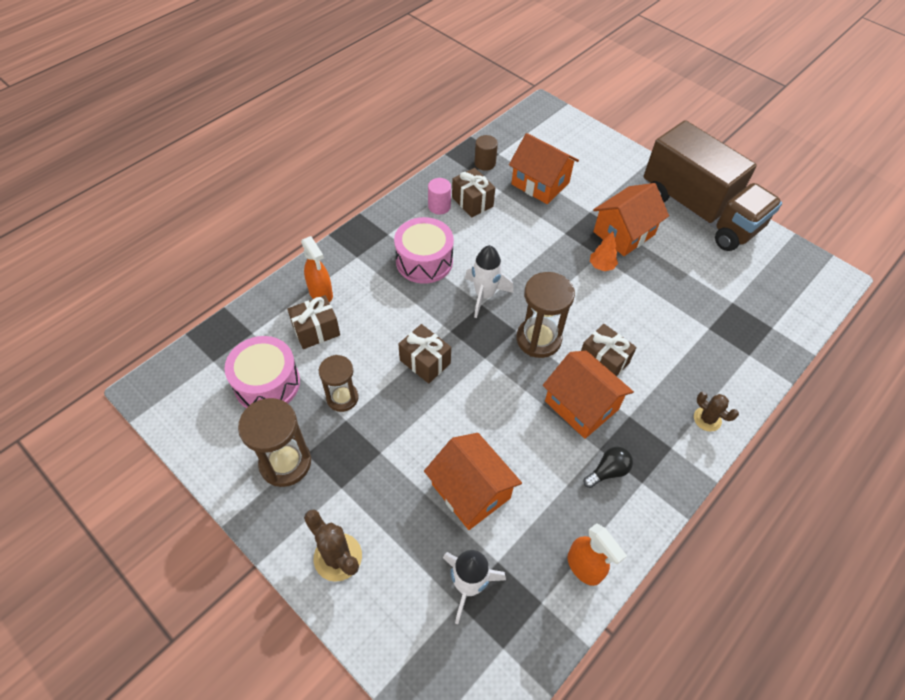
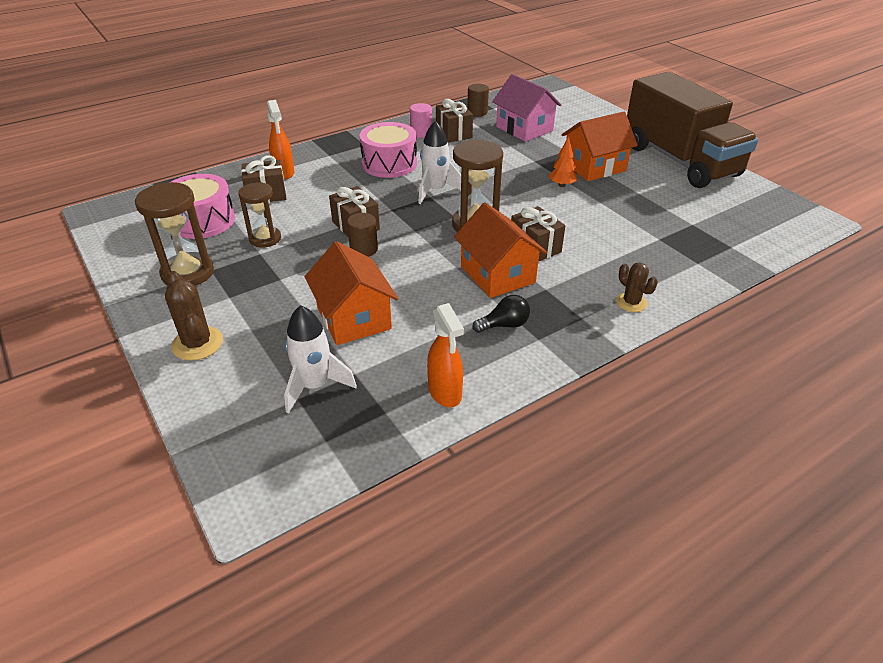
camera: 15 degrees right, 15 degrees down
orange house [509,133,579,204] -> pink house [492,74,562,142]
none -> brown cylinder [347,213,378,257]

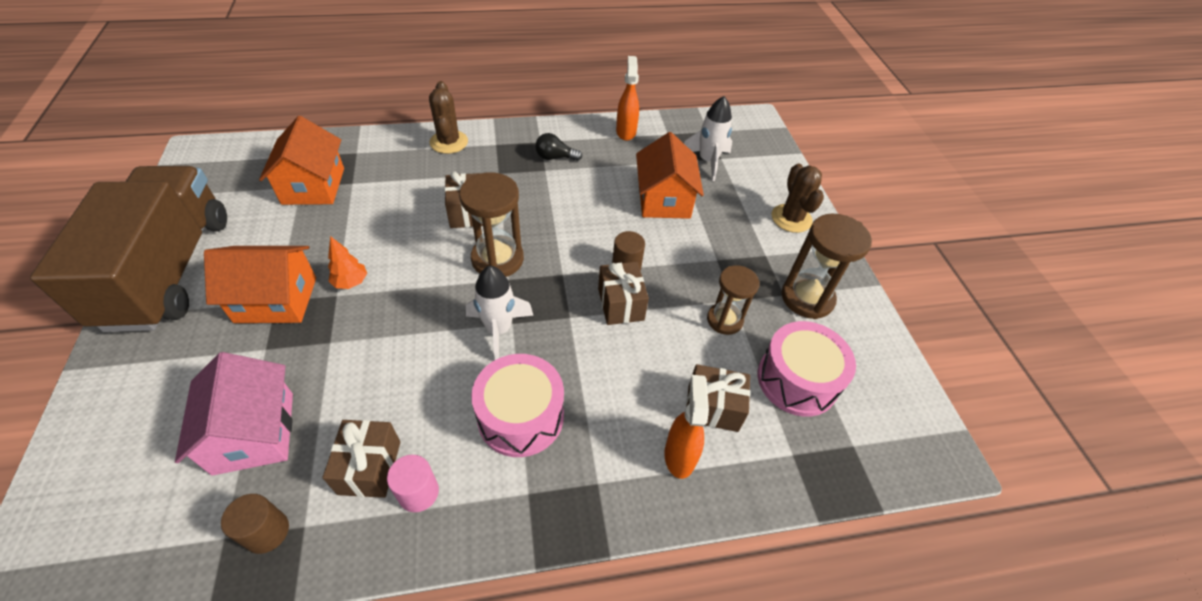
camera: 160 degrees left, 10 degrees up
orange house [454,203,547,298] -> orange house moved to [259,116,344,205]
brown cactus [616,263,658,312] -> brown cactus [429,81,468,154], size x1.52

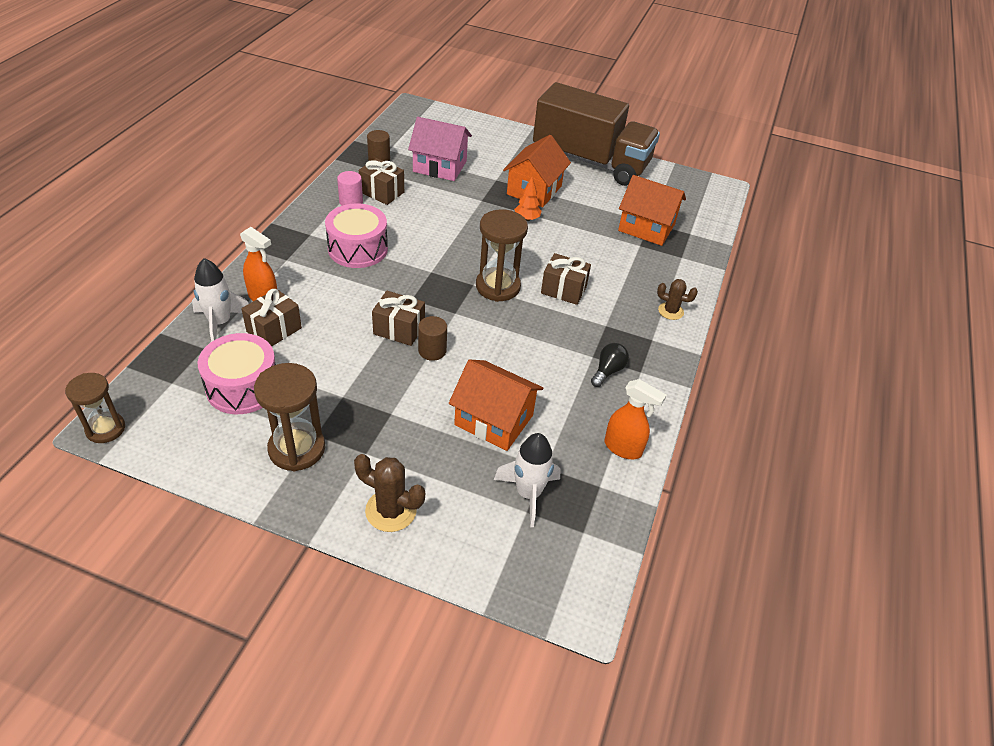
camera: 120 degrees right, 5 degrees down
brown cactus [429,81,468,154] -> brown cactus [657,279,698,320], size x0.66
white rocket [466,266,533,360] -> white rocket moved to [192,258,248,342]
brown hourglass [707,265,760,335] -> brown hourglass moved to [65,373,125,443]

